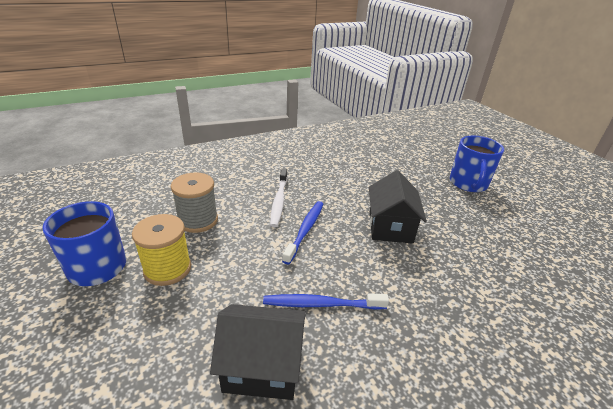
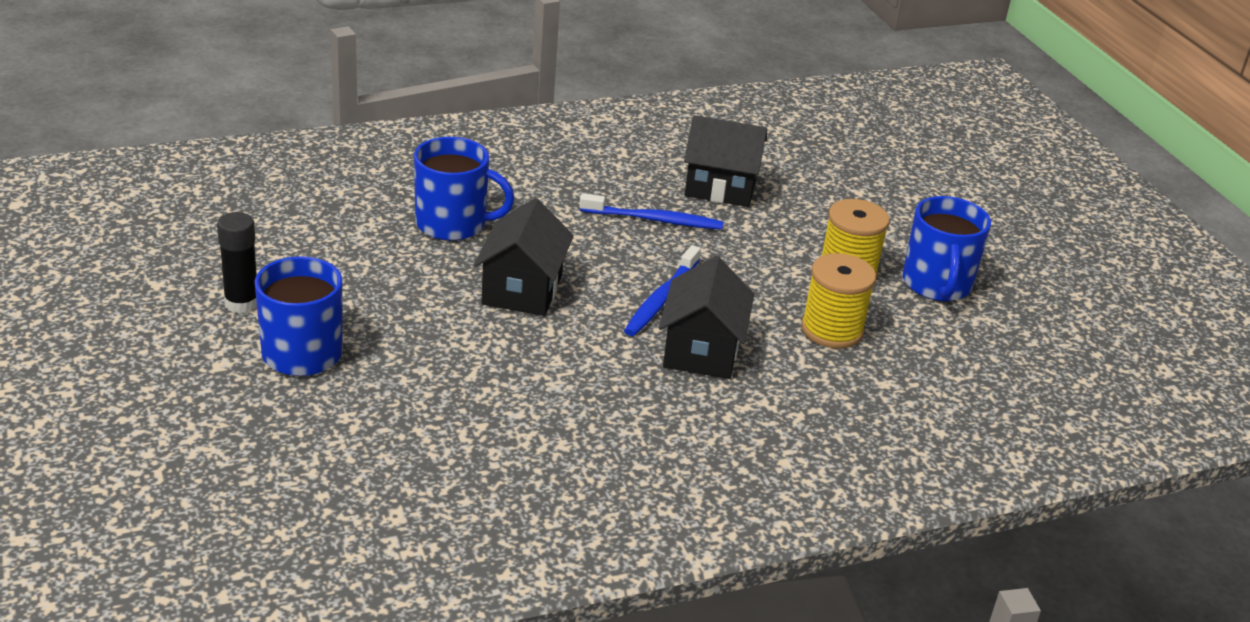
camera: 175 degrees left, 0 degrees up
grey spool [171,172,218,233] -> yellow spool [801,253,876,349]
white toothbrush [270,168,288,227] -> black house [659,256,754,379]
none -> black glue stick [217,212,257,314]
none -> blue mug [414,137,514,241]

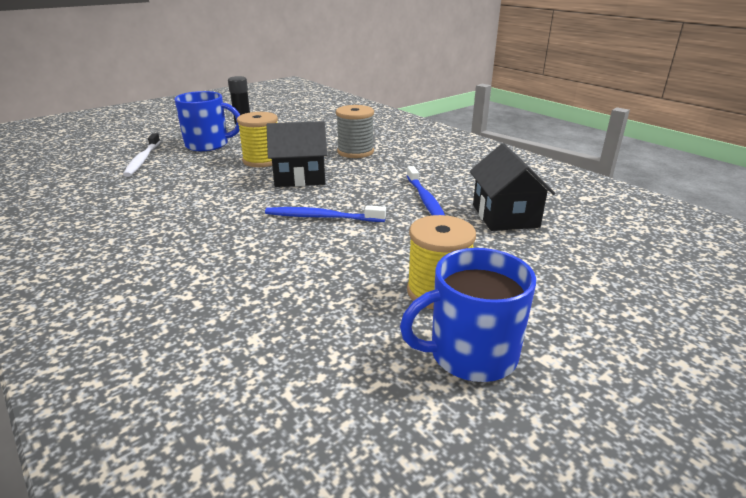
camera: 75 degrees right, 5 degrees down
blue mug [414,137,514,241] -> grey spool [336,105,374,158]
black house [659,256,754,379] -> none
yellow spool [801,253,876,349] -> yellow spool moved to [237,112,278,167]
none -> white toothbrush [123,133,160,177]

